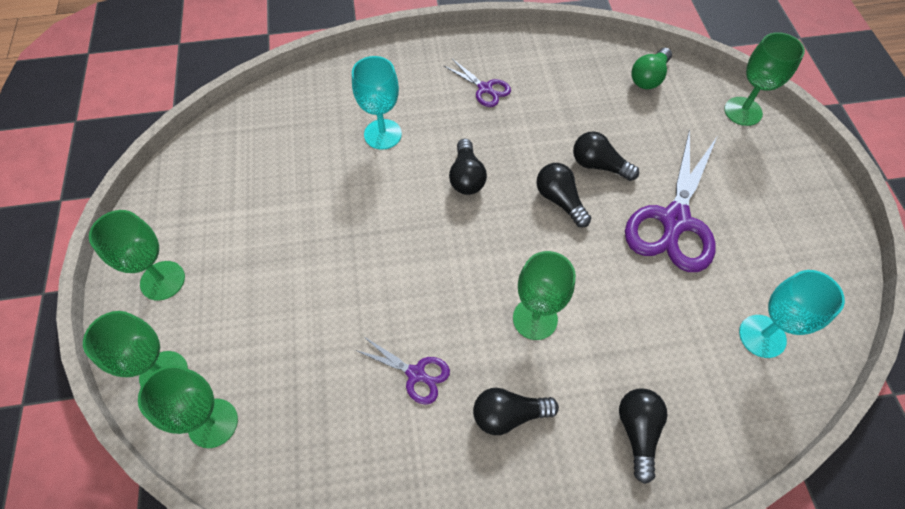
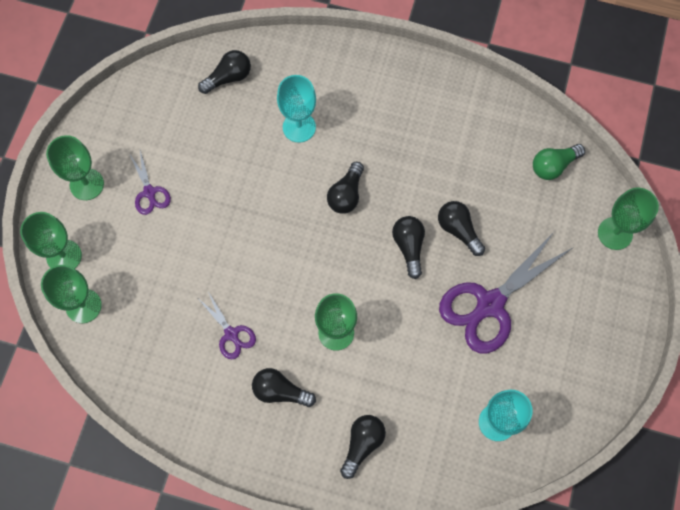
camera: 25 degrees right, 10 degrees up
purple scissors [444,59,511,107] -> purple scissors moved to [130,150,171,215]
none -> black light bulb [198,50,251,94]

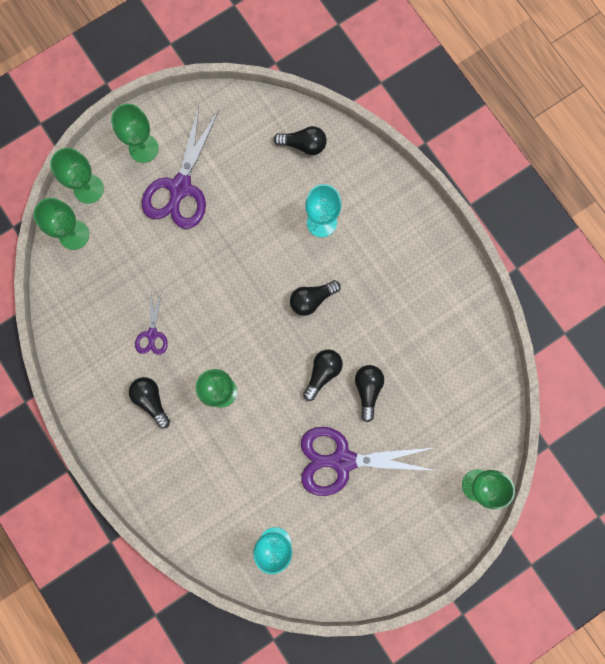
camera: 40 degrees right, 10 degrees up
purple scissors [130,150,171,215] -> purple scissors [142,106,219,229], size x2.03
black light bulb [340,415,386,479] -> none
green light bulb [533,144,585,180] -> none

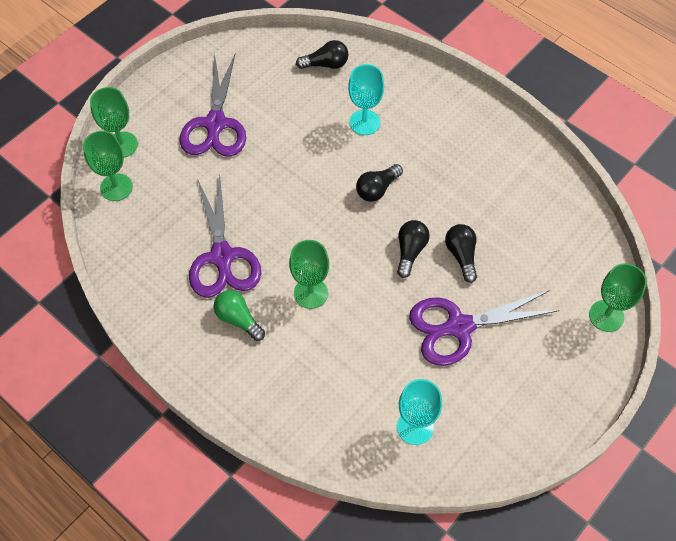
camera: 15 degrees left, 20 degrees down
green goblet [111,104,159,163] -> none
black light bulb [129,377,170,429] -> green light bulb [214,290,265,341]
purple scissors [135,293,168,355] -> purple scissors [189,174,261,298], size x2.03

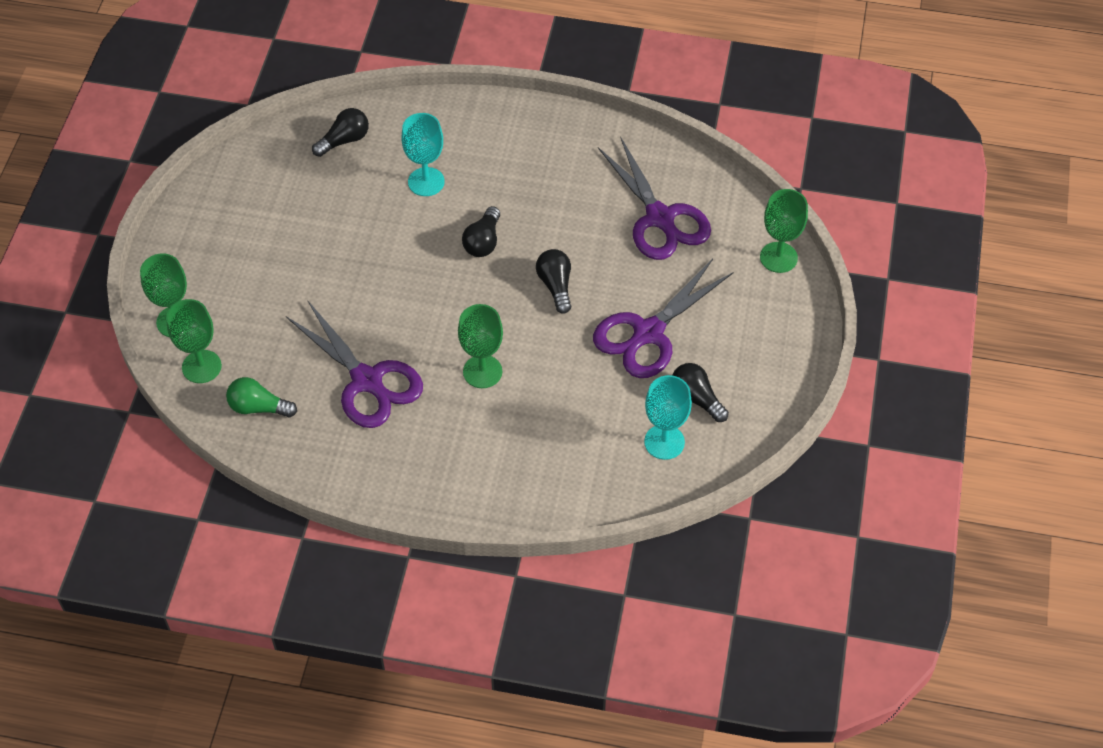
camera: 30 degrees left, 5 degrees down
purple scissors [180,53,246,157] -> purple scissors moved to [598,137,711,260]
green light bulb [214,290,265,341] -> green light bulb moved to [226,377,297,418]
black light bulb [445,224,477,283] -> black light bulb moved to [672,363,729,422]

